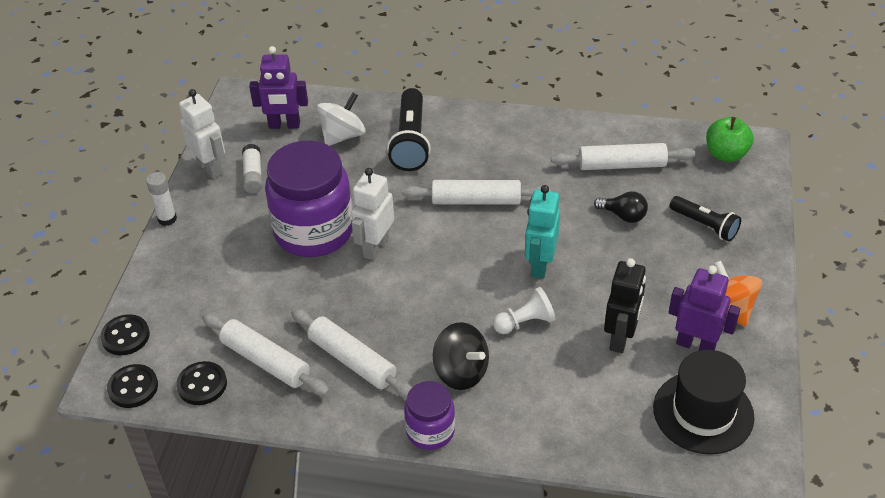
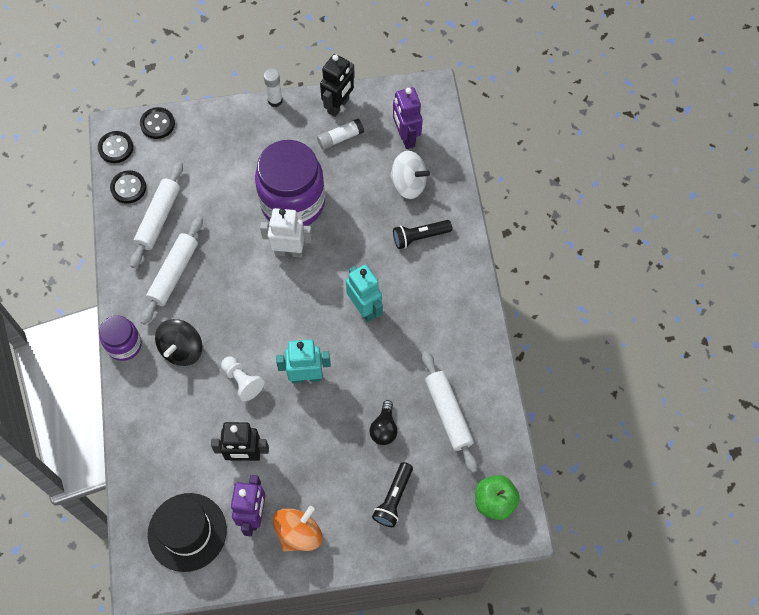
camera: 70 degrees right, 20 degrees up
white robot [179,89,225,179] -> black robot [320,54,355,117]
black flashlight [387,88,431,171] -> black flashlight [393,220,452,249], size x0.64
white rolling pin [402,180,551,205] -> turquoise robot [346,264,383,322]

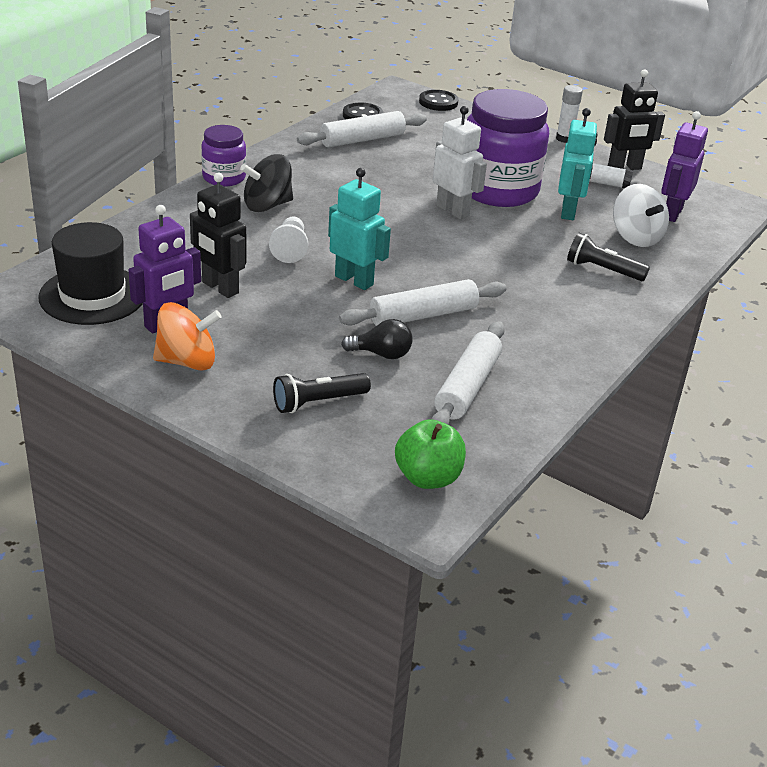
camera: 40 degrees right, 30 degrees down
black button [98,131,133,163] -> none
white rolling pin [140,217,203,325] -> white rolling pin moved to [339,279,507,326]
turquoise robot [346,264,383,322] -> turquoise robot moved to [558,108,598,220]
black light bulb [369,400,397,445] -> black light bulb turned 135 degrees counterclockwise [341,319,413,359]

